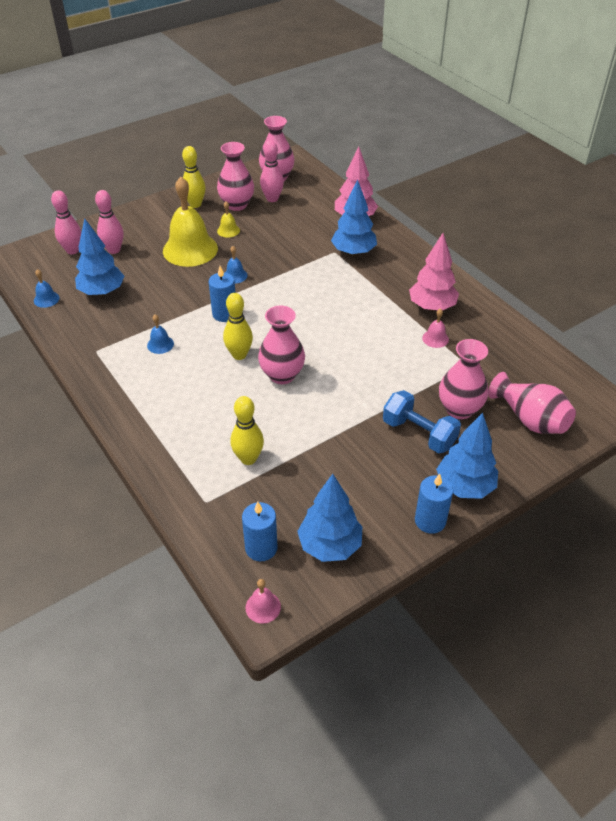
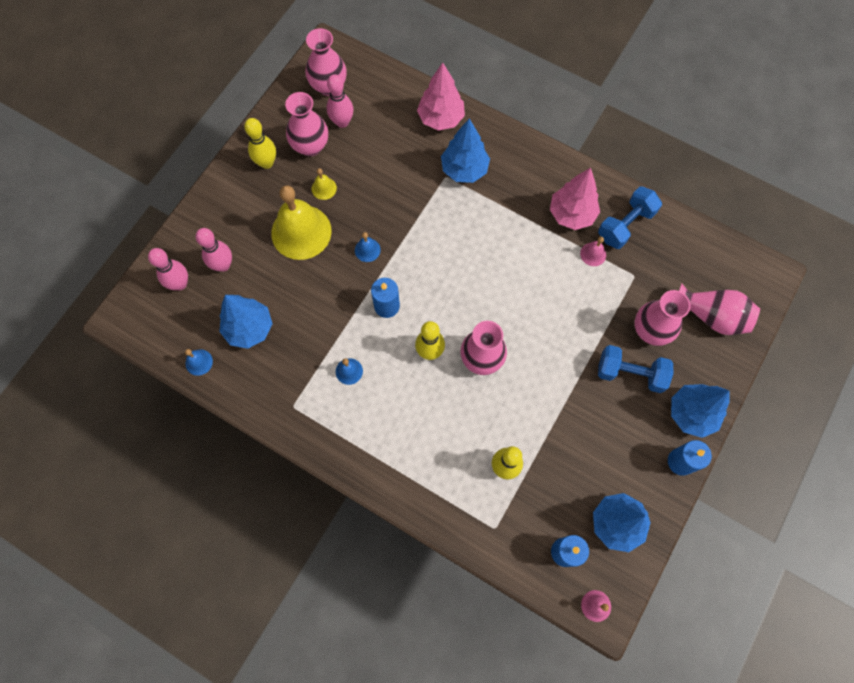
camera: 25 degrees left, 25 degrees up
none -> blue dumbbell [598,186,662,249]

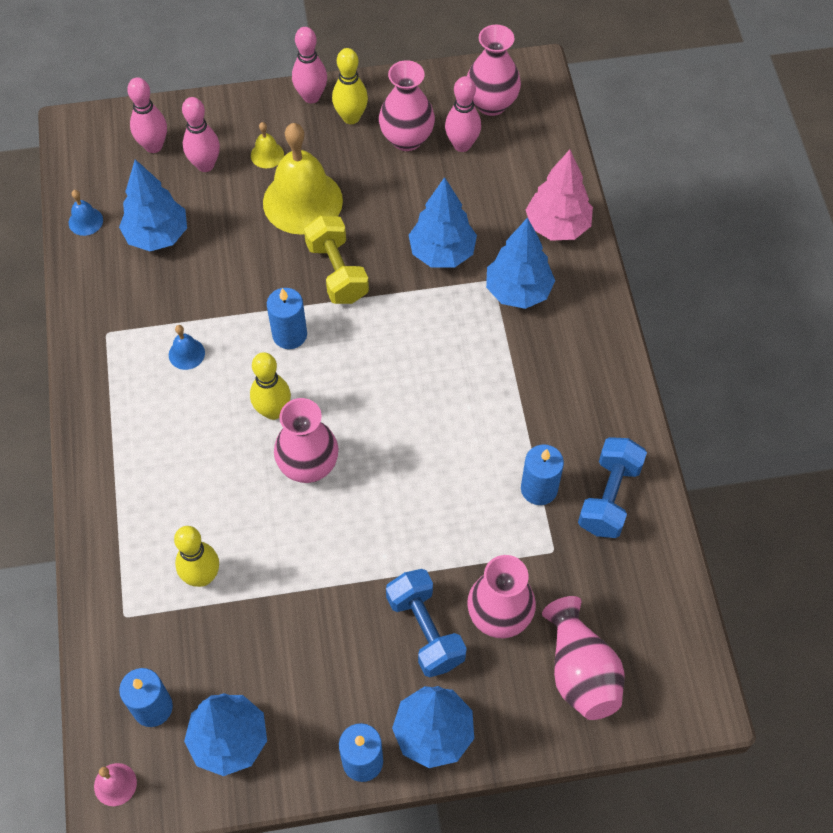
camera: 50 degrees right, 10 degrees down
yellow bell [312,168,337,200] -> yellow bell moved to [251,122,284,168]
blue bell [355,232,381,262] -> yellow dumbbell [304,215,369,304]
pink tree [550,168,600,230] -> none
pink bell [580,237,606,266] -> blue candle [521,444,564,505]
blue dumbbell [598,186,662,249] -> blue dumbbell turned 75 degrees counterclockwise [578,437,647,538]
none -> pink bowling pin [292,27,327,103]
none -> blue tree [409,177,477,267]

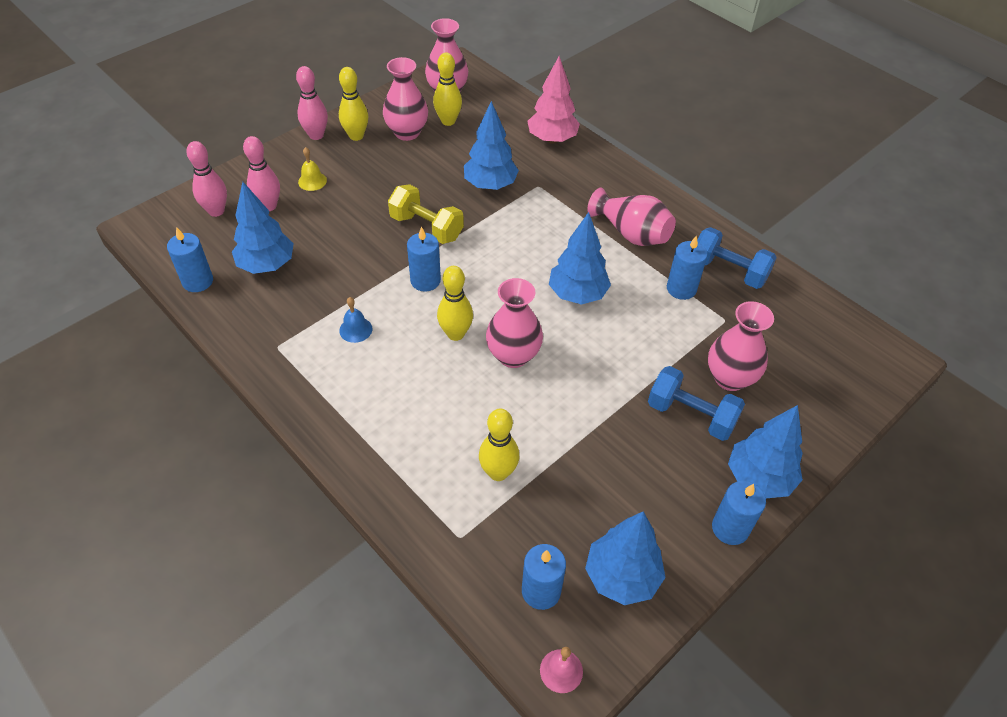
camera: 35 degrees left, 10 degrees down
blue bell [69,190,103,236] -> blue candle [167,227,213,292]
yellow bell [263,123,343,235] -> none
pink bowling pin [445,76,481,152] -> yellow bowling pin [433,53,462,126]
blue tree [486,218,555,309] -> blue tree moved to [549,212,611,305]
pink vase [542,596,625,720] -> pink vase moved to [587,188,676,246]
blue dumbbell [578,437,647,538] -> blue dumbbell turned 45 degrees counterclockwise [697,227,777,289]

